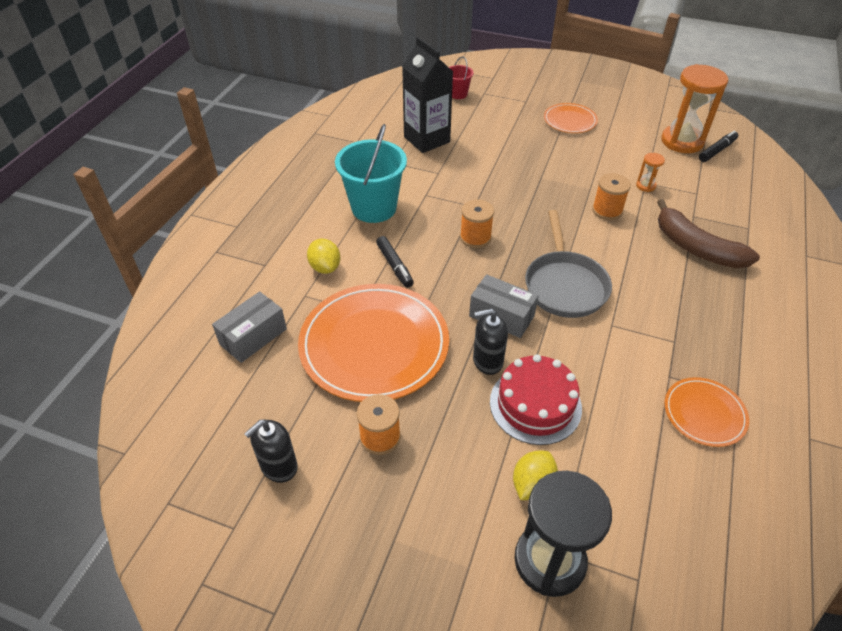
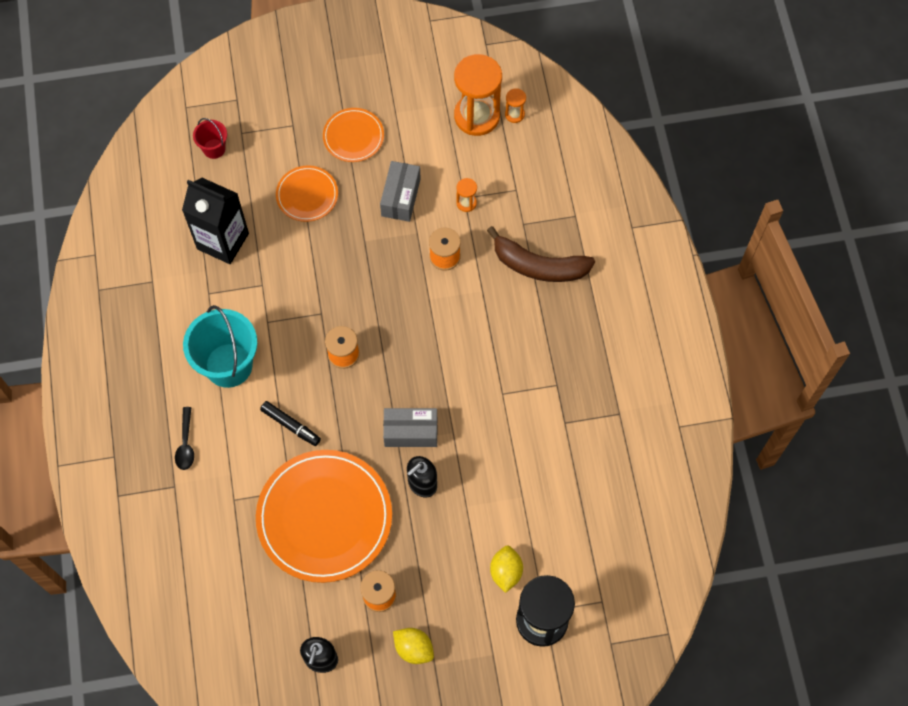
camera: 30 degrees left, 20 degrees up
grey box [212,291,287,363] -> grey box moved to [380,161,421,222]
yellow lemon [307,239,340,274] -> yellow lemon moved to [393,628,434,664]
red cake [490,354,582,445] -> none
grey pan [525,210,612,318] -> none
orange plate [664,377,749,447] -> orange plate moved to [276,166,338,222]
black marker [699,130,738,162] -> orange hourglass [505,88,526,123]
none -> black spoon [175,407,194,470]

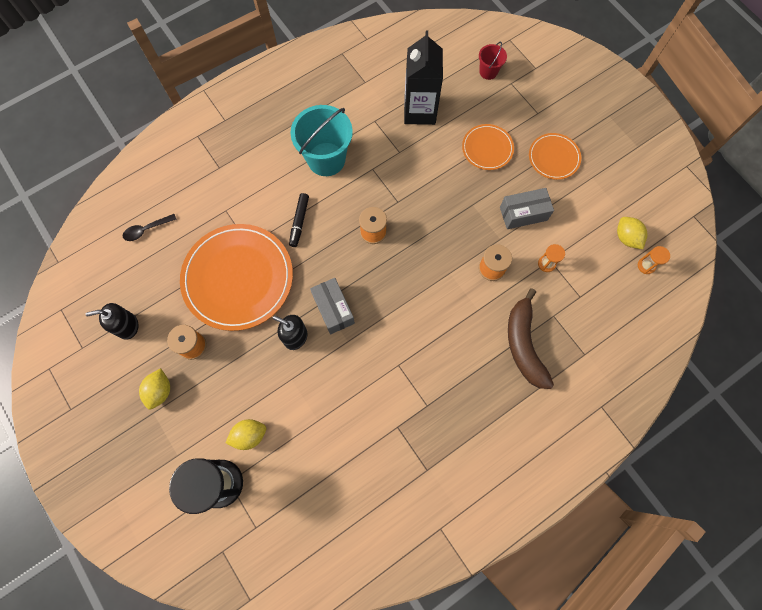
camera: 65 degrees right, 5 degrees up
black spoon [175,407,194,470] -> black spoon moved to [123,214,177,241]
orange hourglass [454,54,502,136] -> yellow lemon [617,217,648,249]

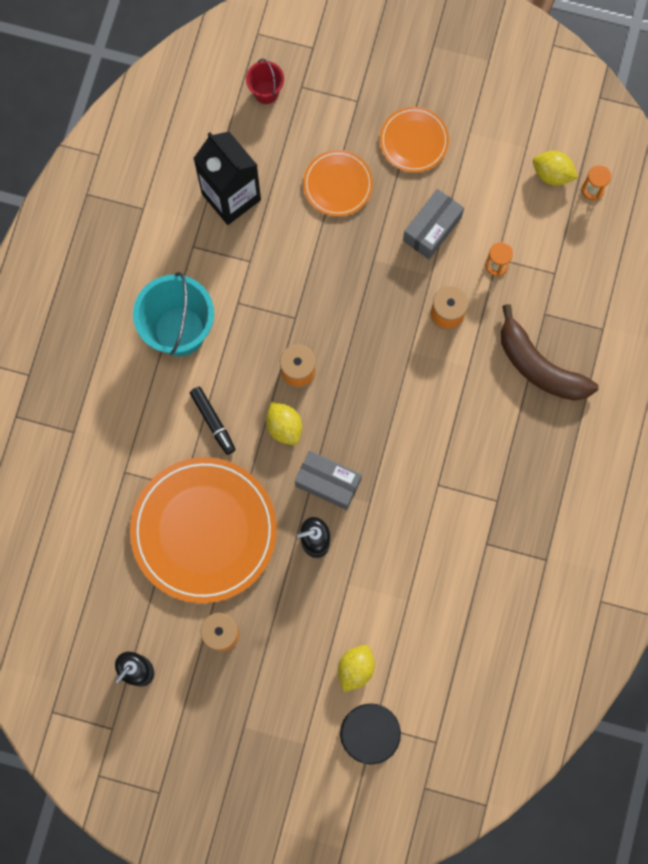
camera: 40 degrees left, 5 degrees up
black spoon [123,214,177,241] -> none
yellow lemon [139,368,170,410] -> yellow lemon moved to [266,402,302,445]

